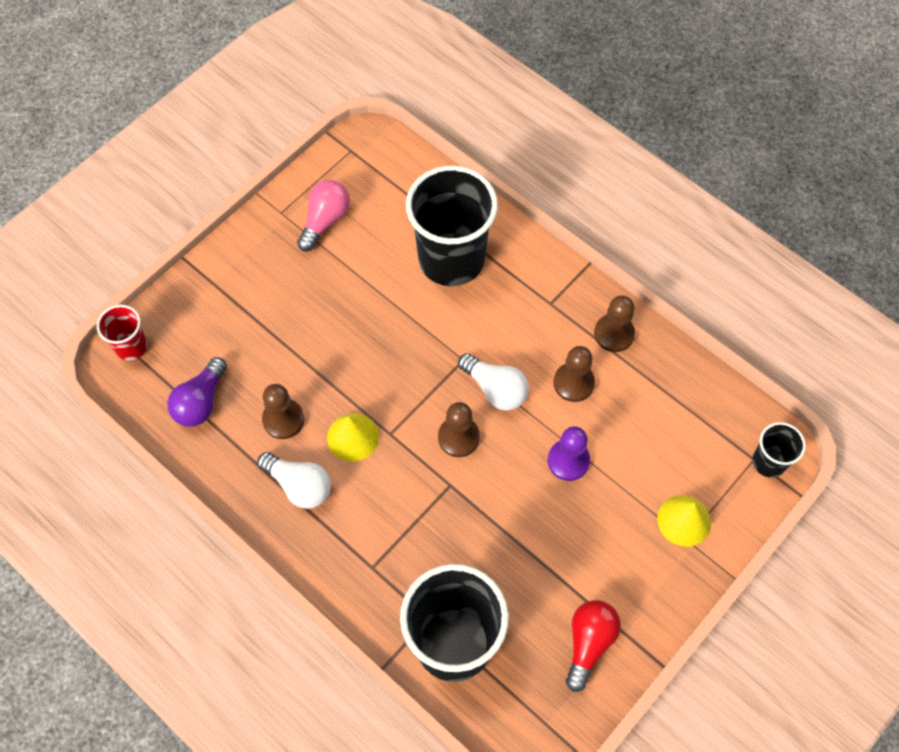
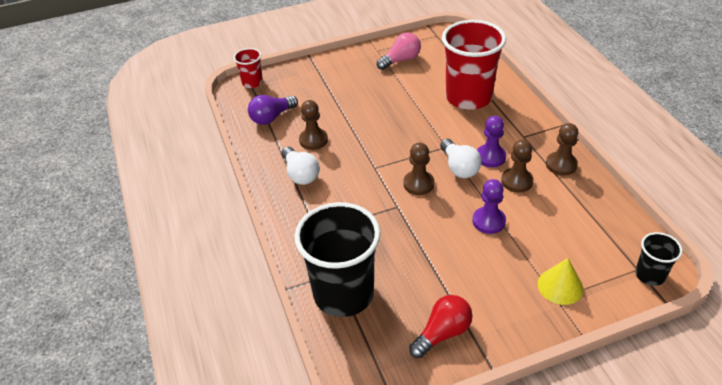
camera: 30 degrees right, 20 degrees down
yellow cone [327,413,379,462] -> none
black cup [406,166,498,286] -> red cup [442,20,506,110]
none -> purple pawn [477,116,506,167]

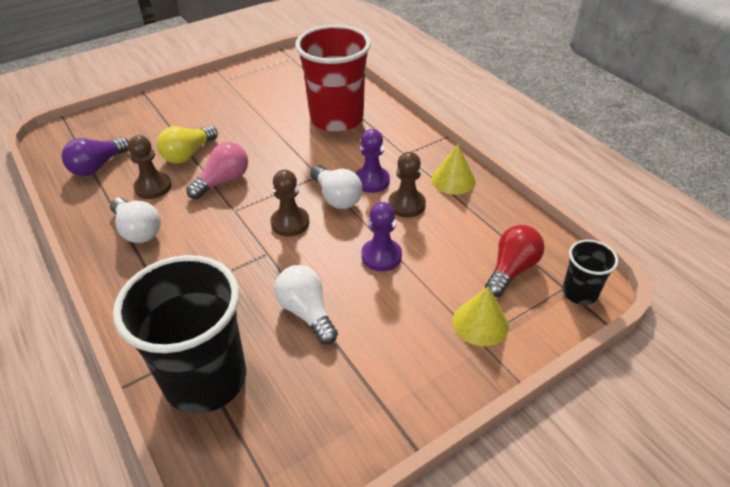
camera: 15 degrees left, 0 degrees up
red cup [234,48,263,88] -> none
pink light bulb [377,32,421,70] -> pink light bulb moved to [186,142,248,199]
red light bulb [409,295,473,358] -> red light bulb moved to [485,225,544,297]
brown pawn [546,123,578,176] -> yellow cone [431,144,476,195]
none -> yellow light bulb [157,125,218,163]
none -> white light bulb [274,265,338,345]

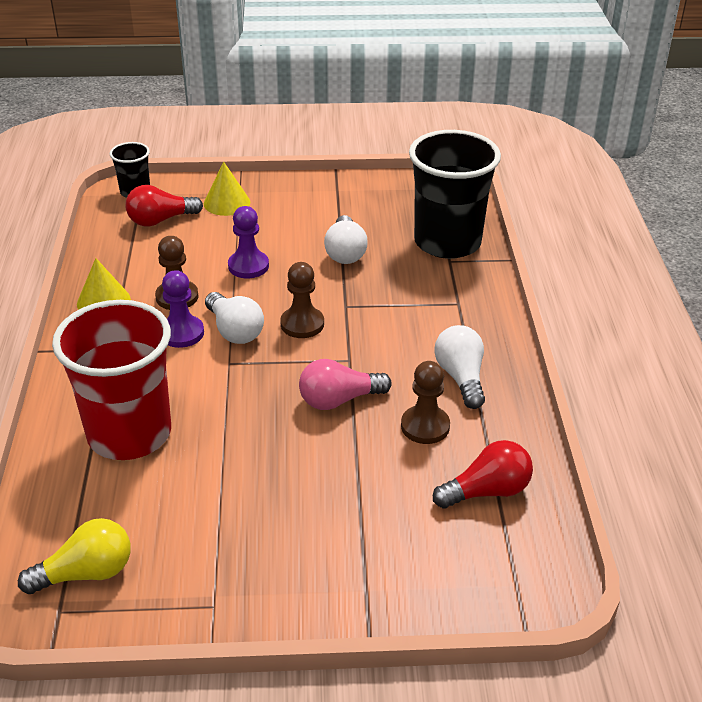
camera: 150 degrees left, 5 degrees down
purple light bulb [61,137,129,176] -> red light bulb [433,440,533,509]
yellow light bulb [157,125,218,163] -> yellow light bulb moved to [18,518,130,594]
white light bulb [311,165,363,209] -> white light bulb turned 150 degrees clockwise [205,292,264,344]

